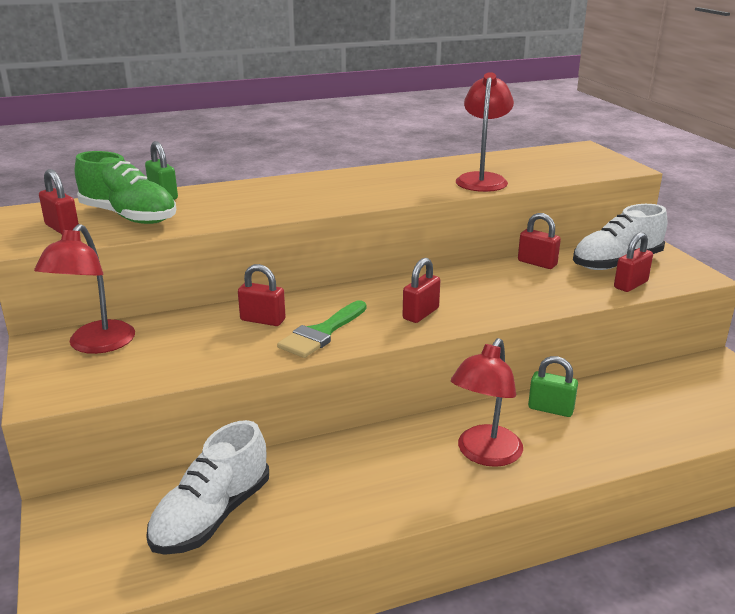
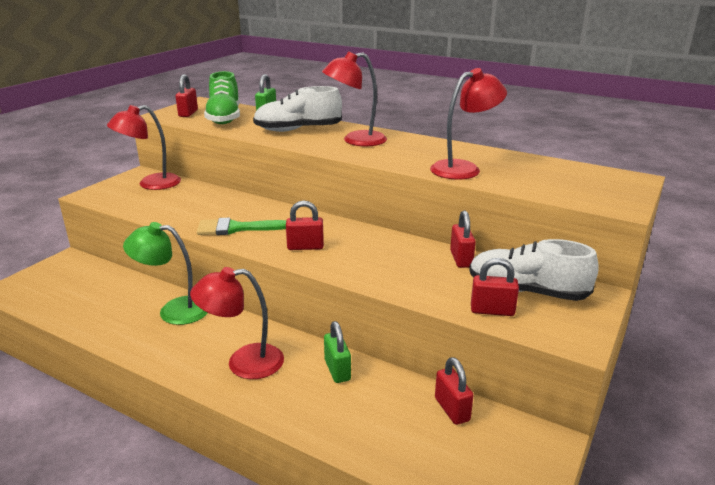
camera: 50 degrees right, 0 degrees up
white shoe [146,420,269,555] -> white shoe moved to [253,86,342,132]
red padlock [238,264,286,326] -> red padlock moved to [435,357,474,425]
none -> green lamp [123,222,208,325]
none -> red lamp [322,51,387,147]

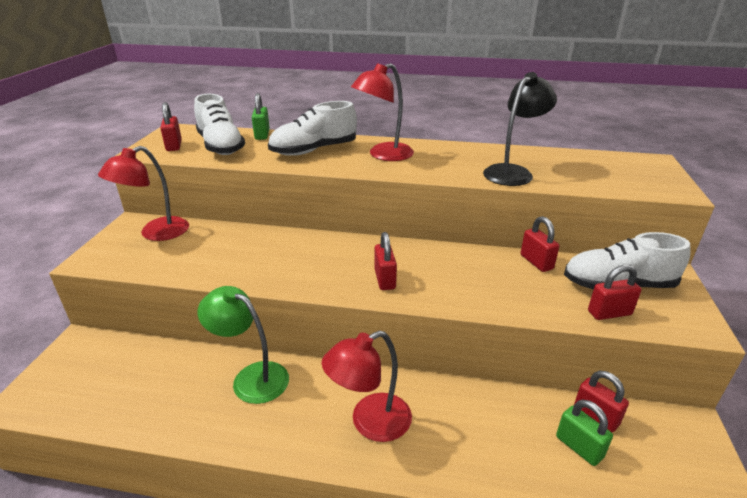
camera: 20 degrees left, 5 degrees up
green lamp [123,222,208,325] -> green lamp turned 45 degrees clockwise [198,286,289,404]
green brush [197,218,286,235] -> none
green shoe [204,71,240,124] -> white shoe [194,93,245,155]
red padlock [286,200,324,250] -> red padlock turned 75 degrees counterclockwise [375,232,397,290]
green padlock [324,321,351,383] -> green padlock moved to [556,399,613,466]
red lamp [430,68,507,180] -> black lamp [483,72,557,186]

